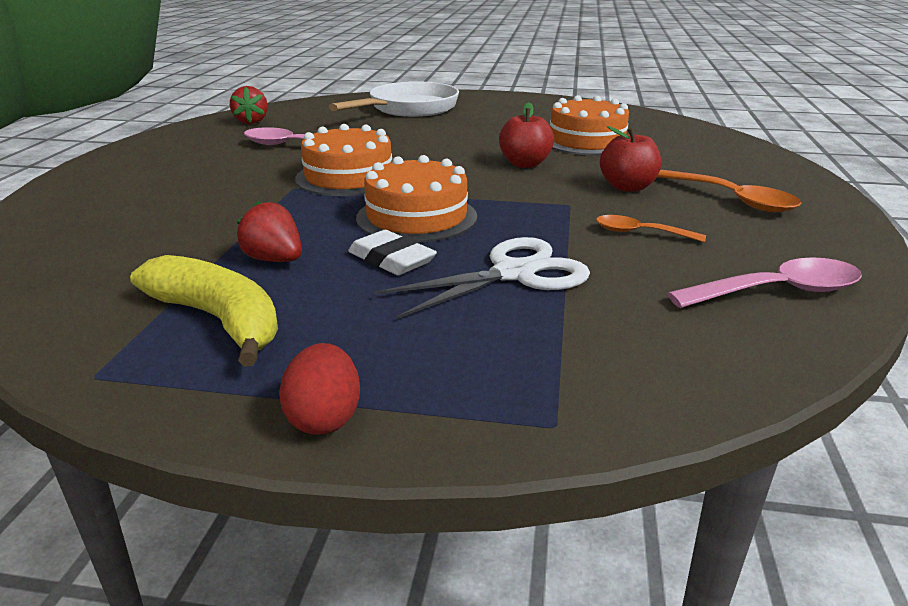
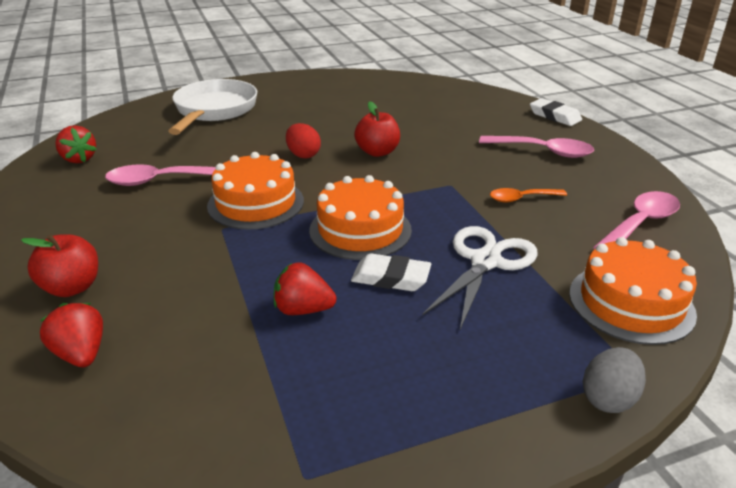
camera: 30 degrees left, 5 degrees up
yellow banana [130,255,278,367] -> none
red egg [279,343,360,435] -> red egg moved to [286,123,321,158]
orange cake [550,95,629,155] -> orange cake moved to [569,237,697,345]
red apple [600,126,661,192] -> red apple moved to [21,234,98,297]
orange spoon [657,170,802,212] -> pink spoon [479,136,594,158]
none -> red strawberry [40,303,103,367]
none -> white eraser [530,98,582,126]
none -> grey egg [583,347,646,413]

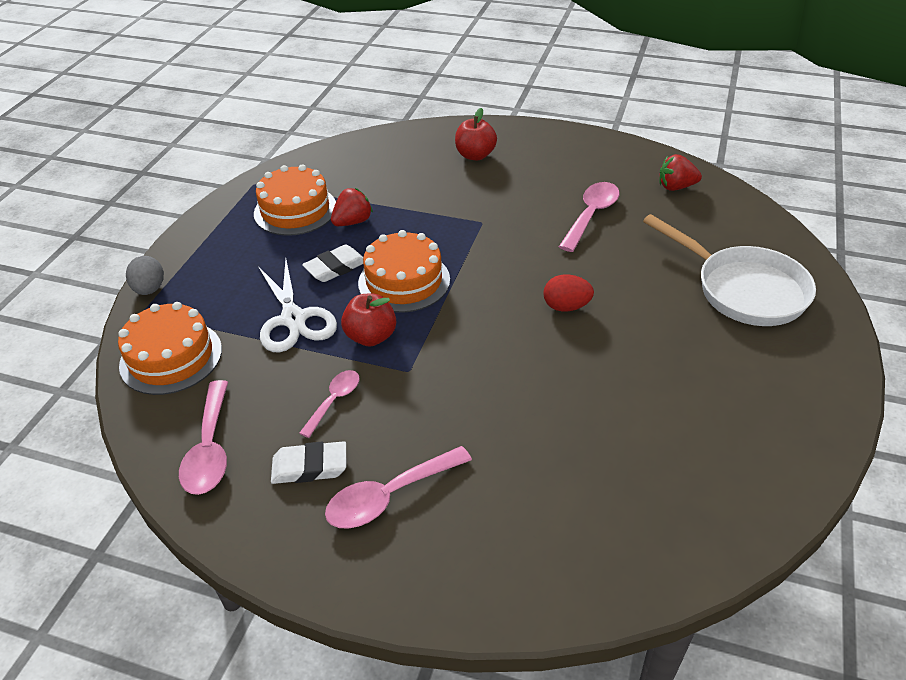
camera: 130 degrees right, 10 degrees up
red strawberry [40,303,103,367] -> none
orange cake [207,152,304,230] -> orange cake moved to [254,164,336,236]
red apple [354,101,400,157] -> red apple moved to [341,293,396,346]
orange spoon [490,188,567,203] -> pink spoon [299,370,360,438]
white eraser [530,98,582,126] -> white eraser moved to [271,441,346,484]

